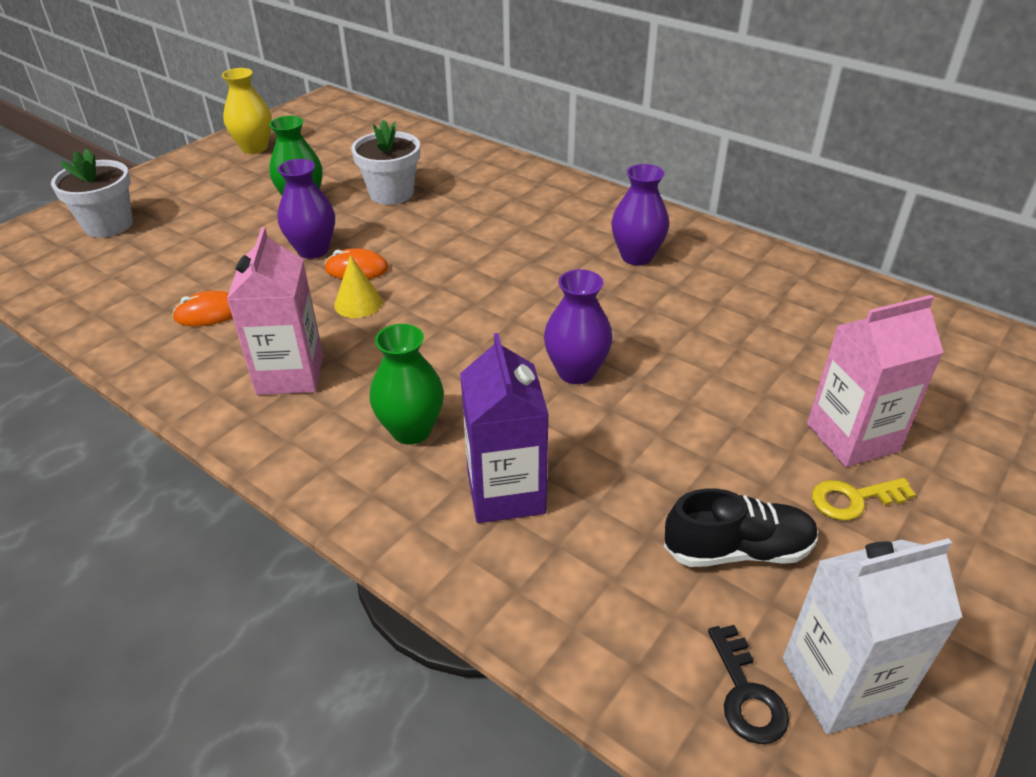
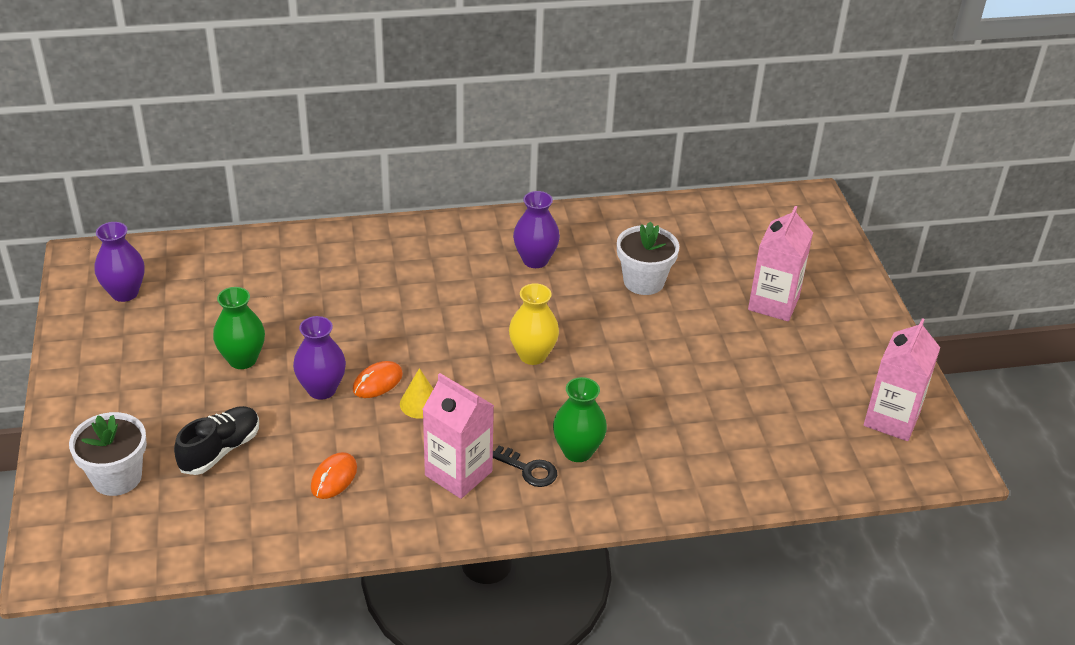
camera: 50 degrees left, 0 degrees up
yellow vase [222,68,272,154] -> yellow vase moved to [509,283,559,365]
white flower pot [351,119,420,205] -> white flower pot moved to [617,221,679,295]
purple carton [460,333,549,523] -> none
purple vase [544,269,612,384] -> purple vase moved to [94,222,145,302]
black shoe [664,488,818,567] -> black shoe moved to [174,406,259,475]
black key [708,625,789,744] -> black key moved to [493,445,557,487]
white carton [783,538,962,735] -> pink carton [864,318,940,441]
yellow key [812,478,916,520] -> none

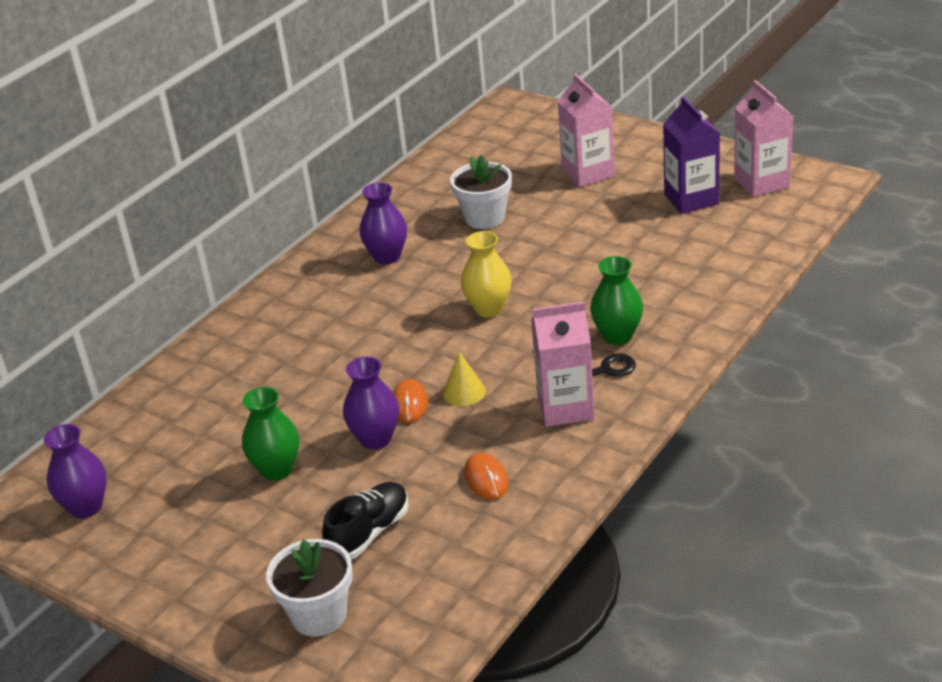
camera: 40 degrees left, 5 degrees down
black shoe [174,406,259,475] -> black shoe turned 45 degrees clockwise [322,482,409,559]
none -> purple carton [663,96,720,214]

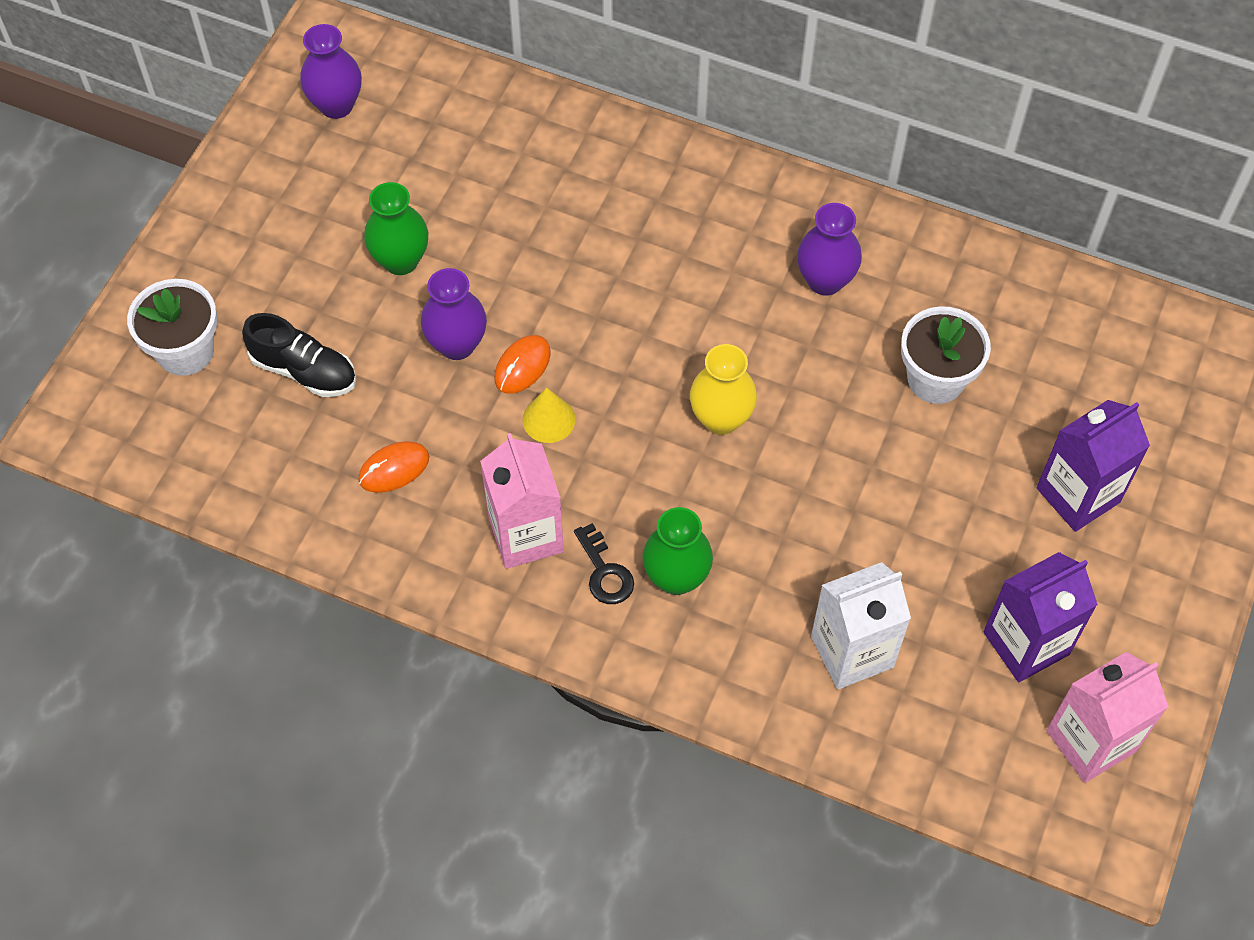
camera: 75 degrees right, 25 degrees up
orange mouse [393,379,428,423] -> orange mouse turned 45 degrees counterclockwise [494,335,551,394]
pink carton [557,74,615,187] -> purple carton [1036,400,1150,532]
none -> white carton [811,562,911,689]

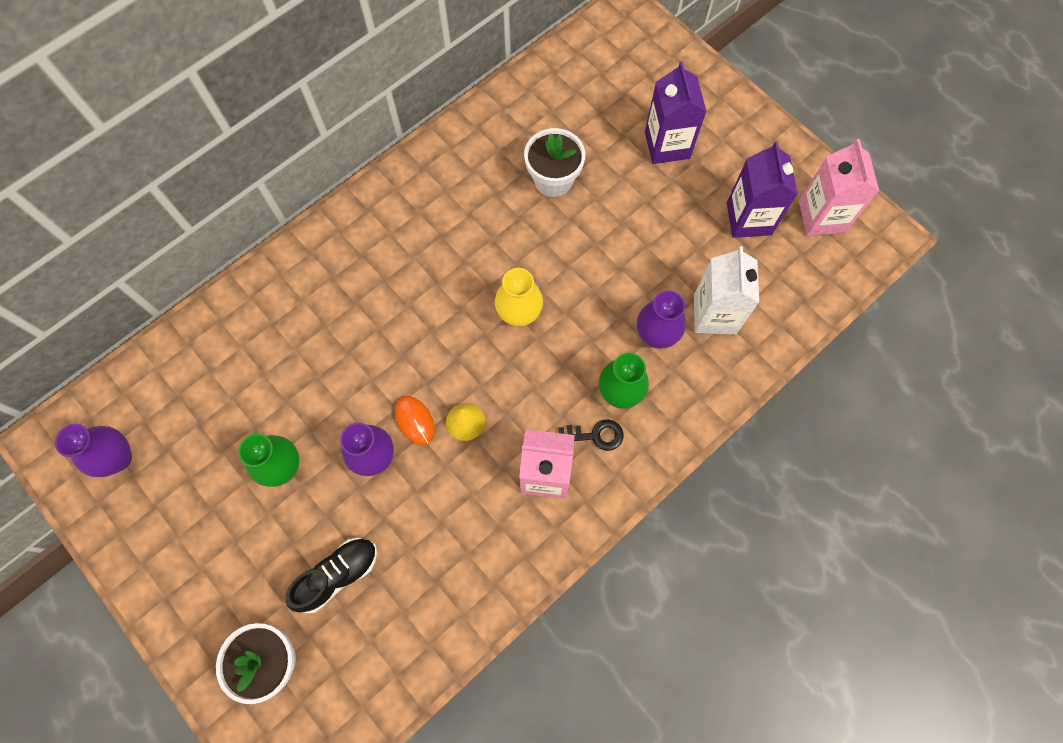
camera: 65 degrees left, 10 degrees up
orange mouse [358,441,429,493] -> none
purple vase [797,203,862,296] -> purple vase moved to [637,291,686,349]

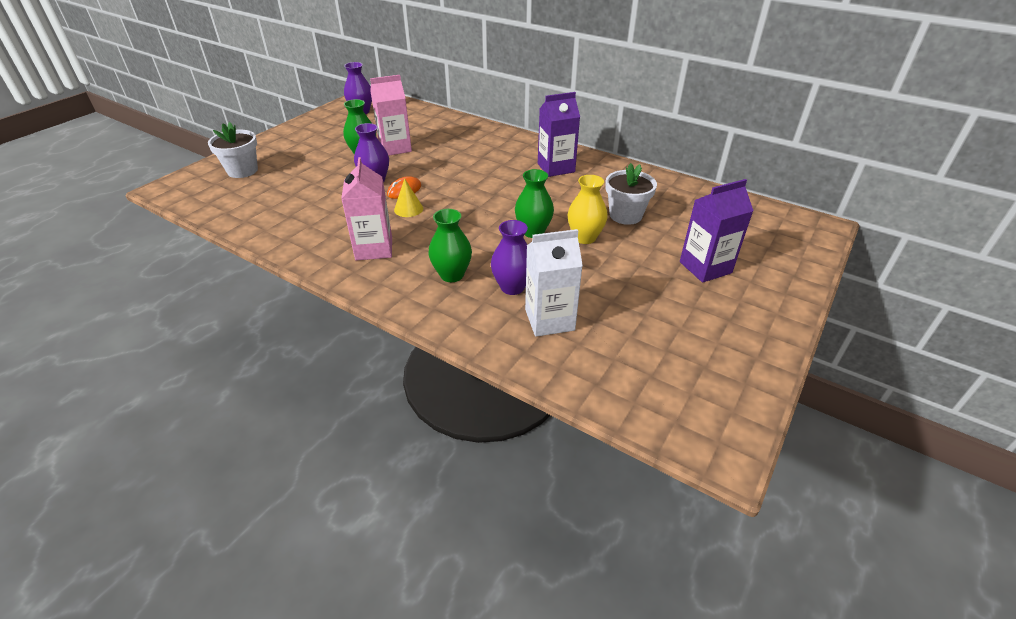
camera: 75 degrees right, 30 degrees down
black shoe [286,538,377,613] -> none
yellow vase [495,268,543,326] -> yellow vase moved to [568,175,608,244]
black key [559,419,624,451] -> none
purple carton [727,141,798,238] -> purple carton moved to [538,92,580,177]
pink carton [799,139,879,236] -> pink carton moved to [370,75,412,156]
none -> green vase [515,169,554,238]

